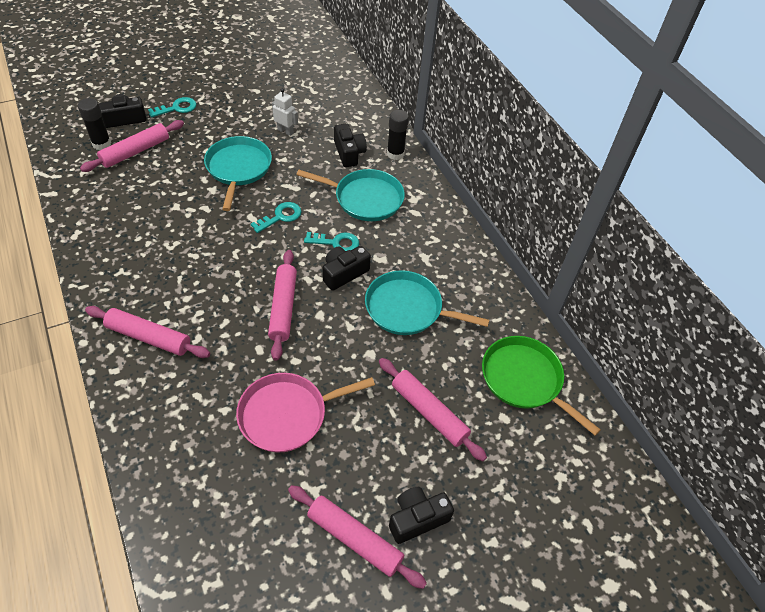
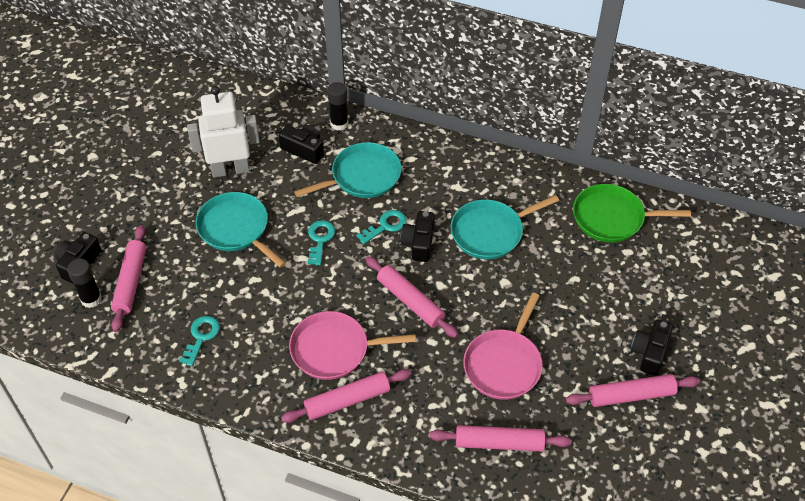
camera: 40 degrees left, 0 degrees up
turquoise key [148,97,196,117] -> turquoise key moved to [179,316,220,366]
white robot [272,88,298,136] -> white robot [187,86,260,177], size x2.10
pink rolling pin [379,358,487,461] -> pink rolling pin moved to [429,425,572,451]
none -> pink pan [289,311,416,380]

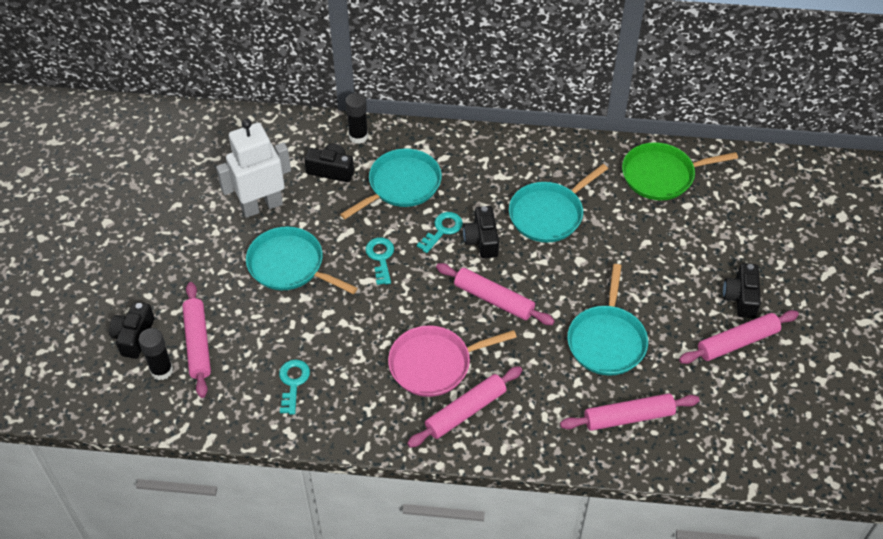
camera: 15 degrees left, 0 degrees up
pink pan [463,293,543,400] -> turquoise pan [567,264,648,376]

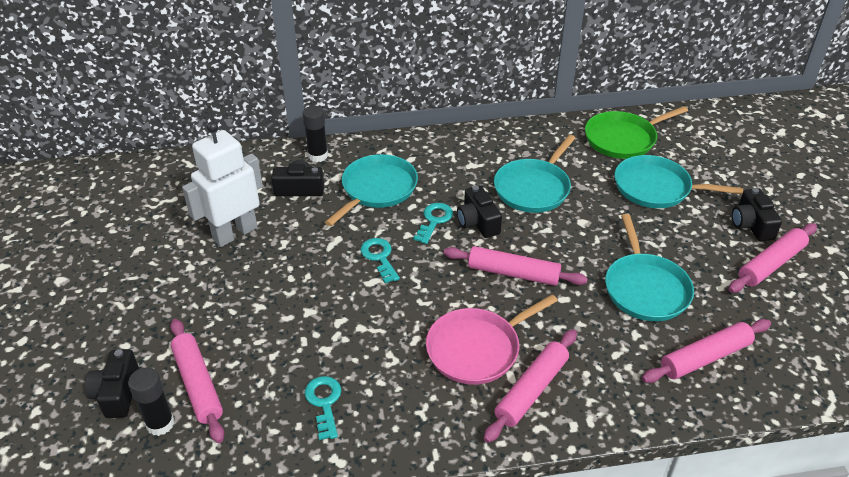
camera: 15 degrees left, 10 degrees down
turquoise pan [246,226,358,294] -> turquoise pan moved to [614,155,743,208]

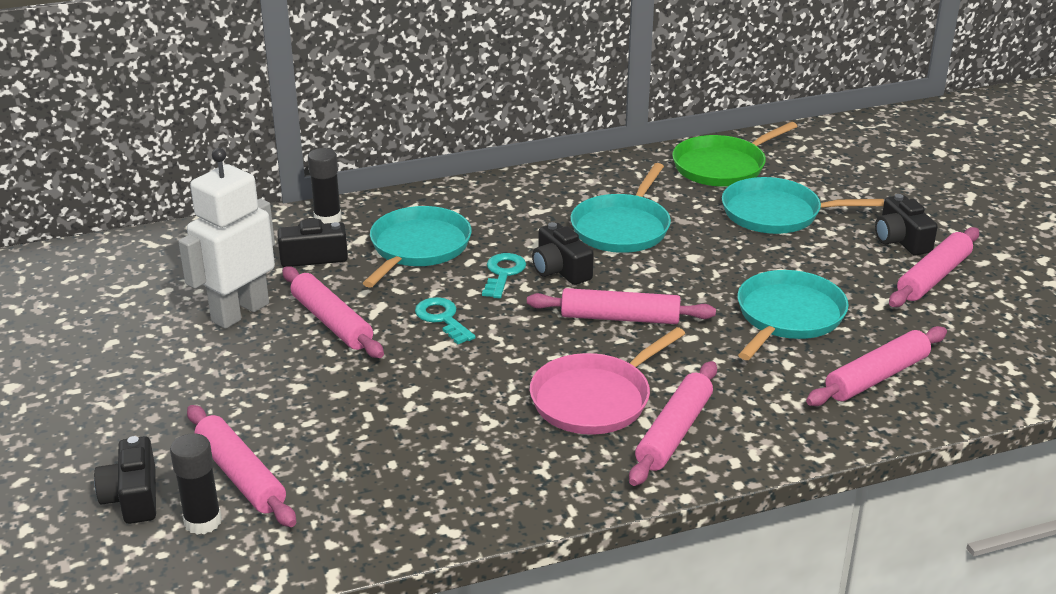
camera: 10 degrees left, 10 degrees down
turquoise key [304,376,341,440] -> none
turquoise pan [605,214,694,321] -> turquoise pan turned 135 degrees counterclockwise [737,270,849,360]
none -> pink rolling pin [282,266,384,358]

